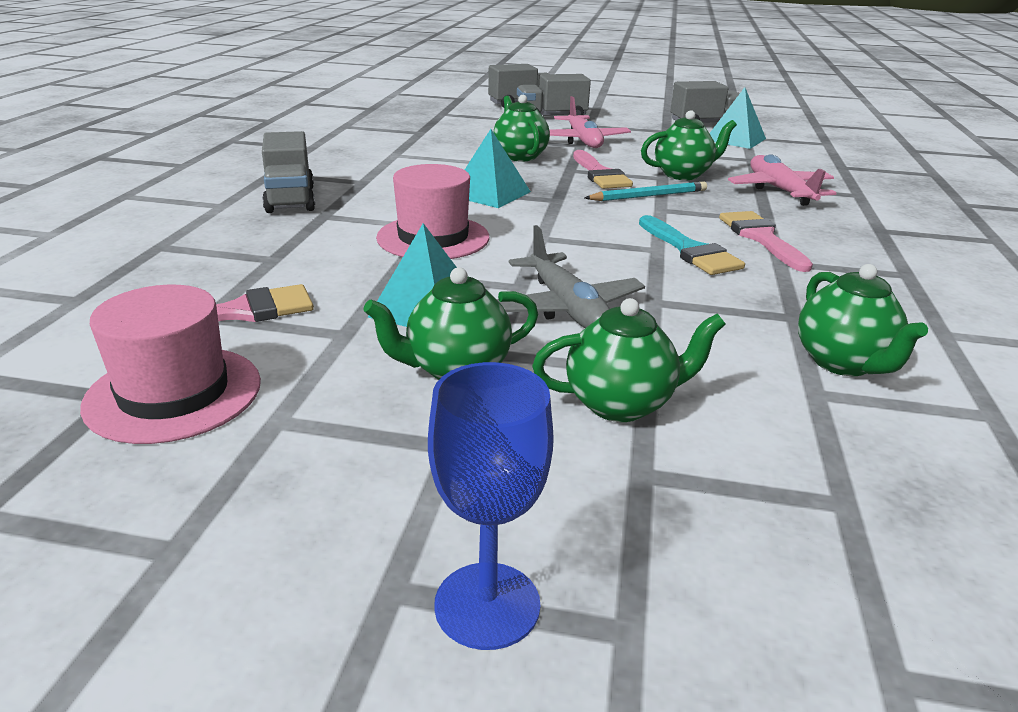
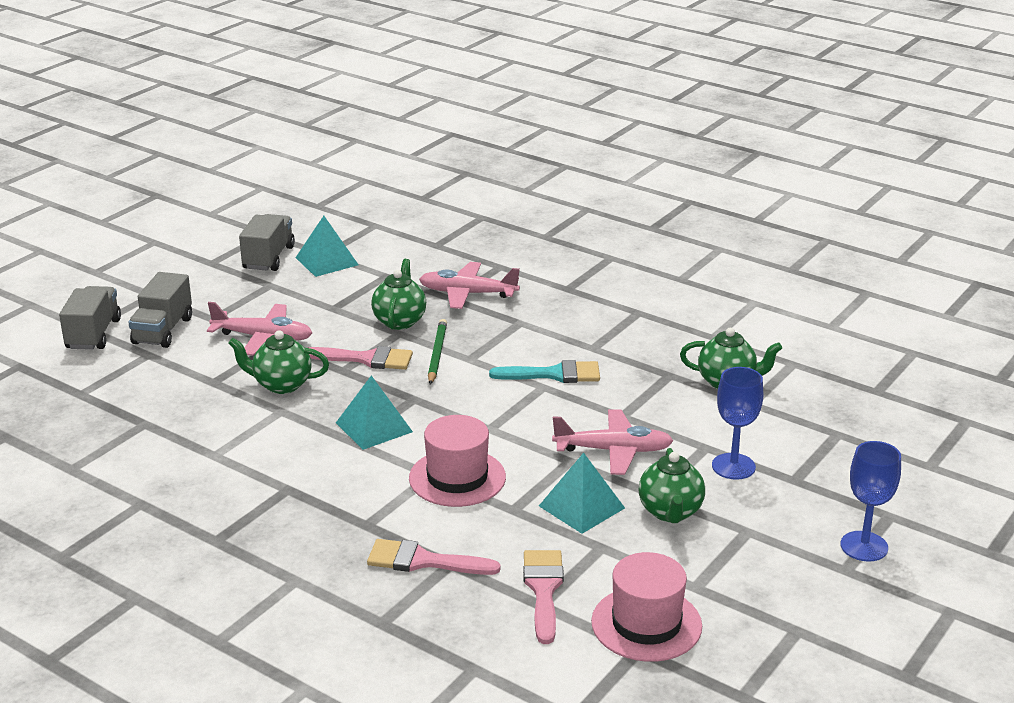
camera: 65 degrees left, 0 degrees up
grey truck [262,131,315,213] -> none
grey plane [497,225,645,328] -> pink plane [552,409,673,475]
green teapot [532,298,725,422] -> blue goblet [712,367,763,480]
turquoise pencil [585,181,707,201] -> green pencil [428,319,447,385]
pink brush [719,211,813,272] -> pink brush moved to [367,539,501,575]

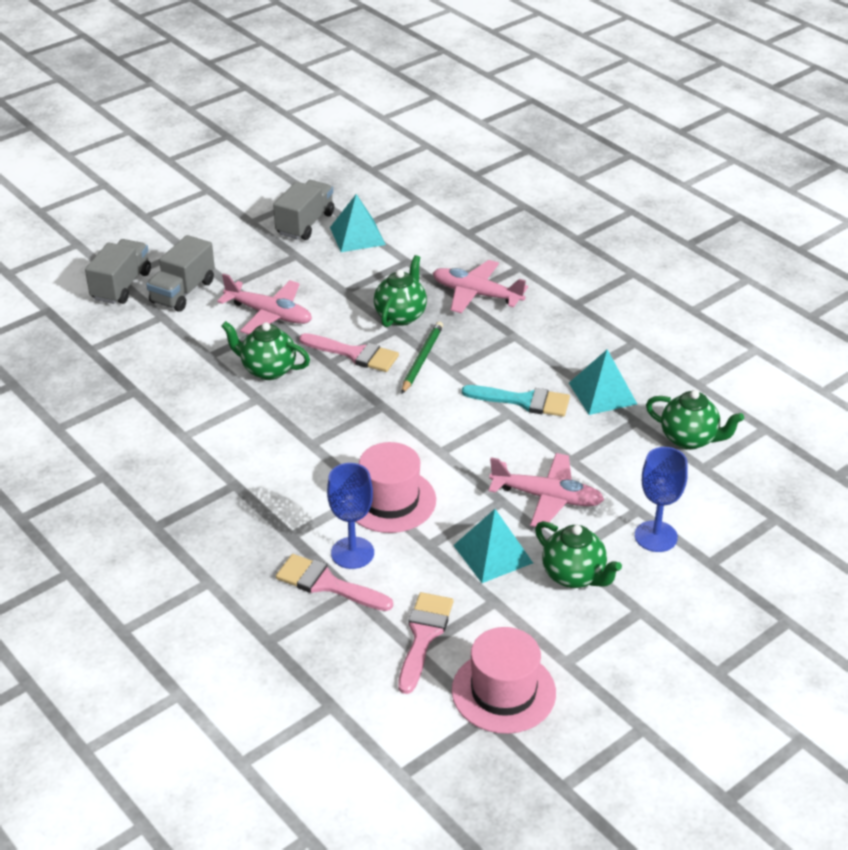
camera: 15 degrees right, 10 degrees up
turquoise pyramid [336,375,413,450] -> turquoise pyramid moved to [569,350,637,415]
green teapot [639,448,705,523] -> green teapot turned 60 degrees counterclockwise [535,521,622,588]
blue goblet [840,441,901,562] -> blue goblet moved to [327,463,374,569]

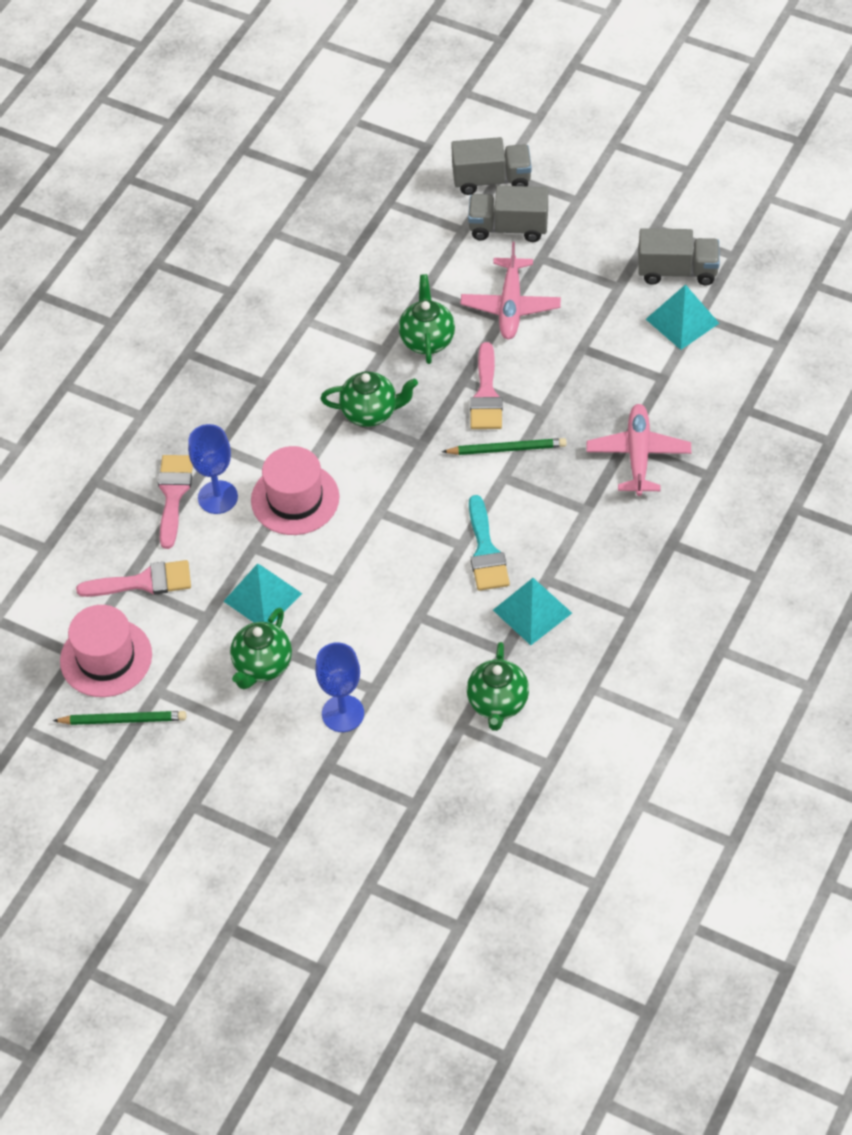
camera: 70 degrees right, 15 degrees up
green teapot [374,255,427,327] -> green teapot moved to [321,371,418,427]
pink plane [488,453,604,529] -> none
none -> green pencil [53,711,186,725]

